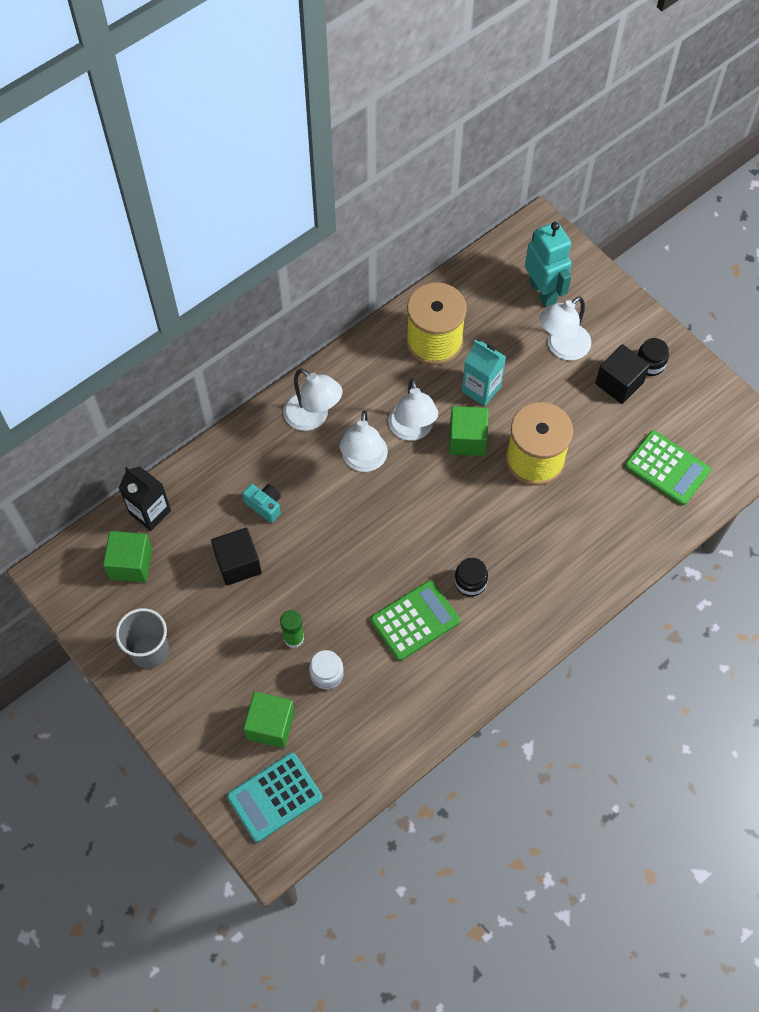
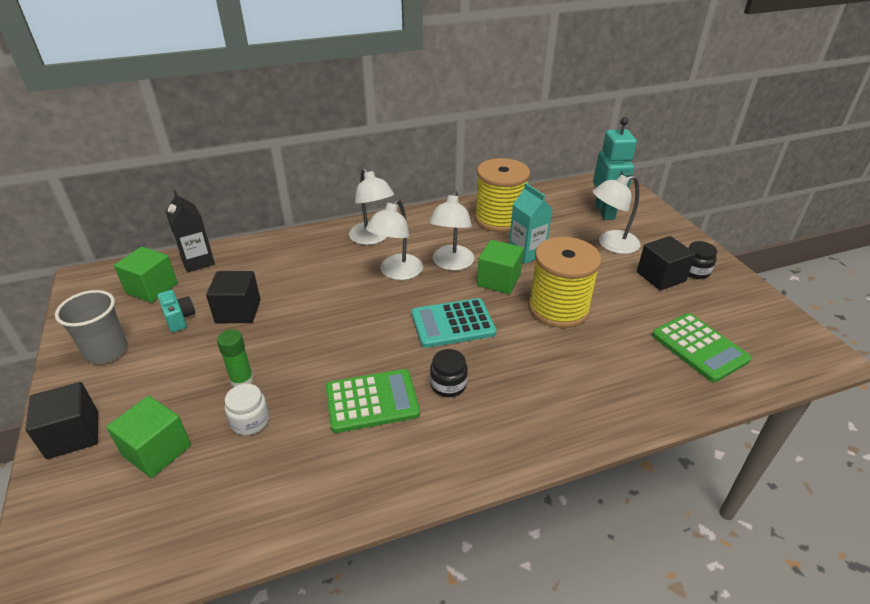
camera: 20 degrees right, 25 degrees down
turquoise calculator [227,752,322,842] -> turquoise calculator moved to [411,298,497,348]
turquoise camera [242,484,281,523] -> turquoise camera moved to [158,290,195,332]
none -> black cube [26,382,98,459]

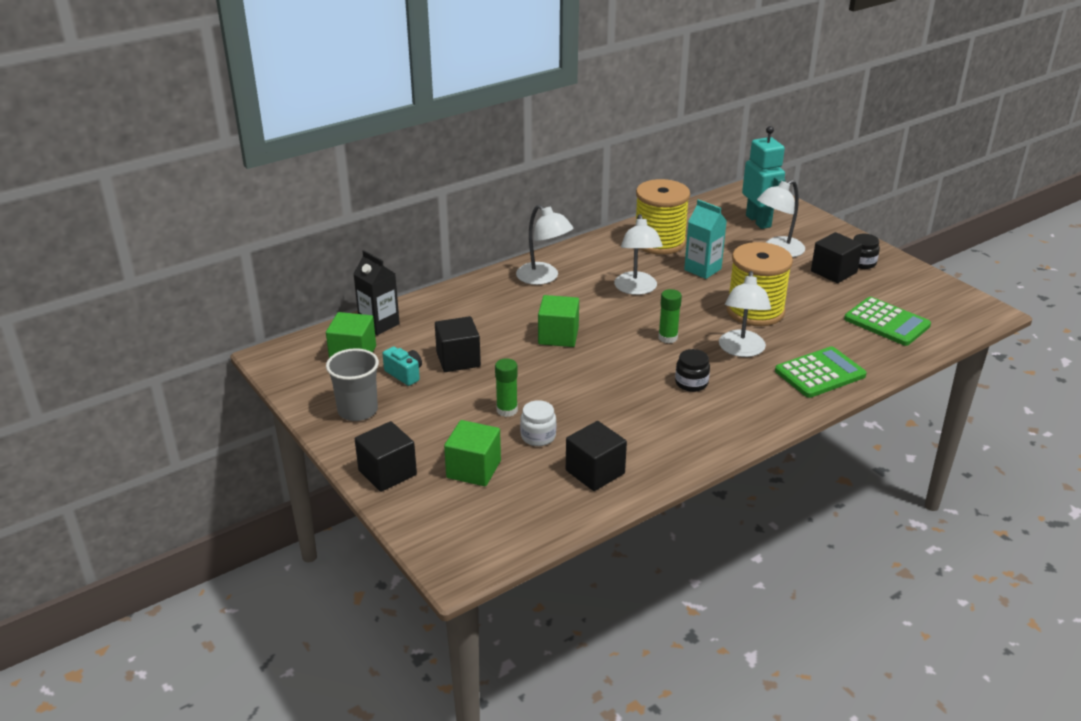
camera: 15 degrees left, 5 degrees down
green calculator [326,369,420,433] -> green calculator moved to [775,346,867,398]
white lamp [366,199,423,280] -> white lamp moved to [719,271,771,357]
turquoise calculator [411,298,497,348] -> green glue stick [658,289,682,343]
green cube [477,240,524,294] -> green cube moved to [538,295,579,347]
none -> black cube [566,421,627,491]

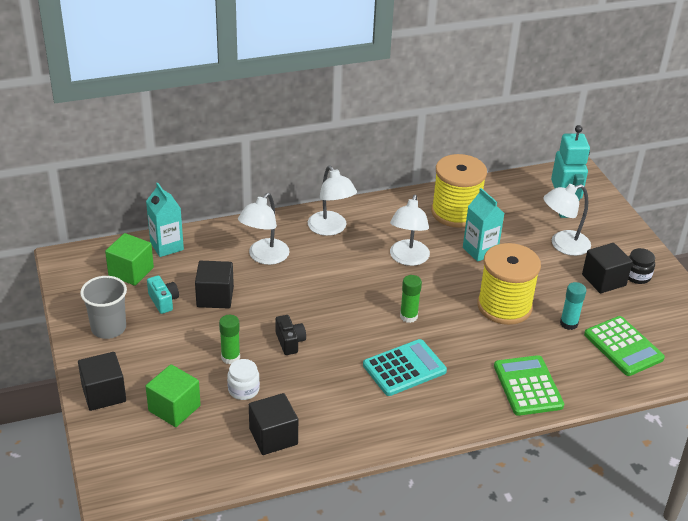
camera: 15 degrees right, 5 degrees up
black carton [354,250,400,335] -> turquoise carton [146,183,184,257]
green cube [538,295,579,347] -> none
black jar [675,349,710,392] -> turquoise calculator [363,339,447,396]
white lamp [719,271,771,357] -> white lamp moved to [238,193,290,265]
green calculator [775,346,867,398] -> green calculator turned 90 degrees counterclockwise [494,355,564,416]
none -> black camera [275,315,306,355]
none -> turquoise glue stick [560,282,586,330]

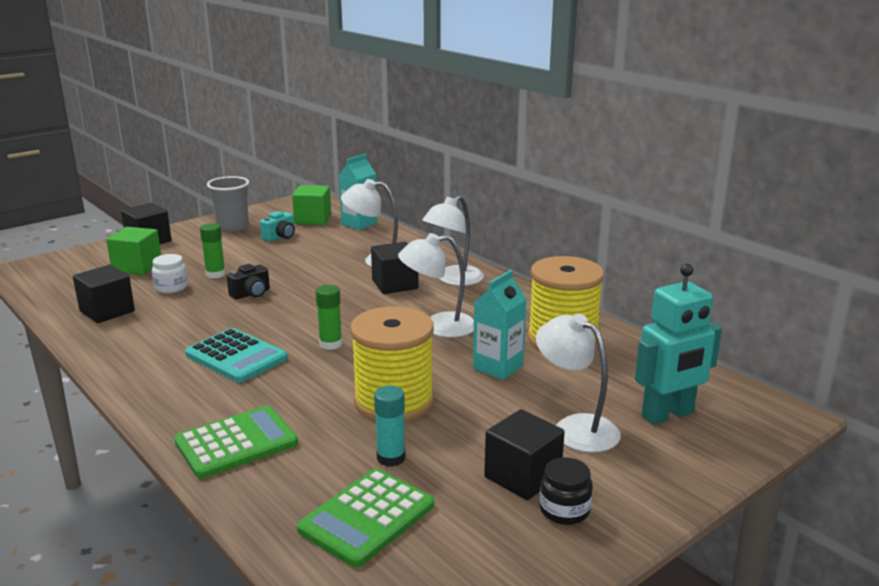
camera: 70 degrees right, 15 degrees down
black cube [195,261,234,309] -> black cube moved to [371,242,419,294]

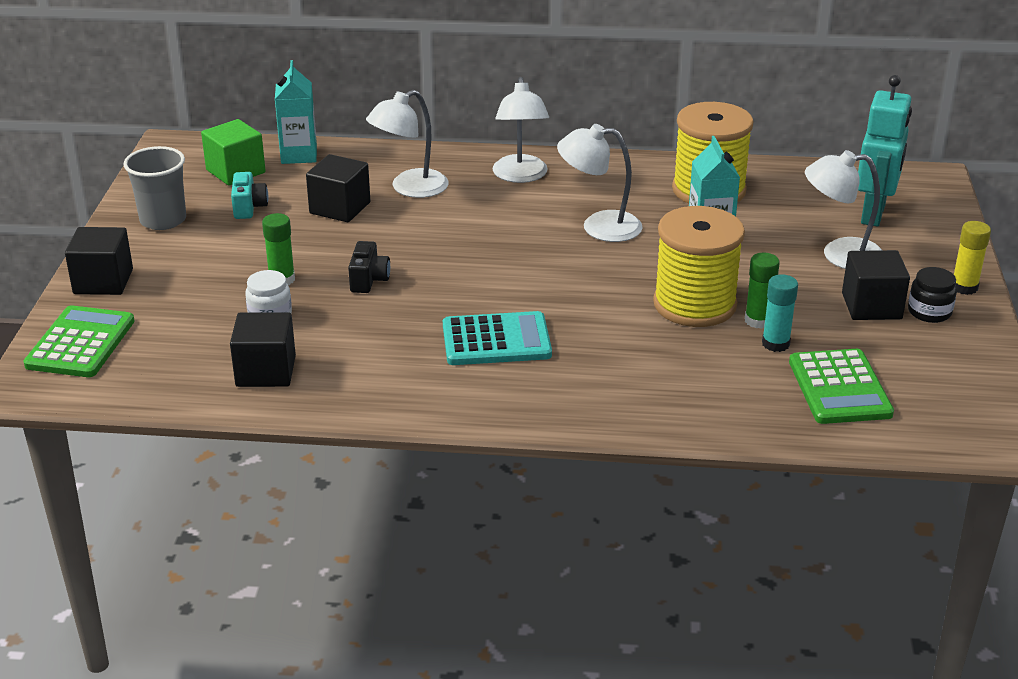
camera: 45 degrees left, 10 degrees up
green cube [106,227,161,275] -> none
green calculator [174,406,298,479] -> green calculator moved to [24,305,135,377]
green glue stick [316,285,342,350] -> green glue stick moved to [745,253,780,329]
black cube [371,242,419,294] -> black cube moved to [306,154,370,222]
white lamp [398,233,474,338] -> white lamp turned 60 degrees clockwise [557,124,643,242]
none -> yellow glue stick [954,221,991,295]

